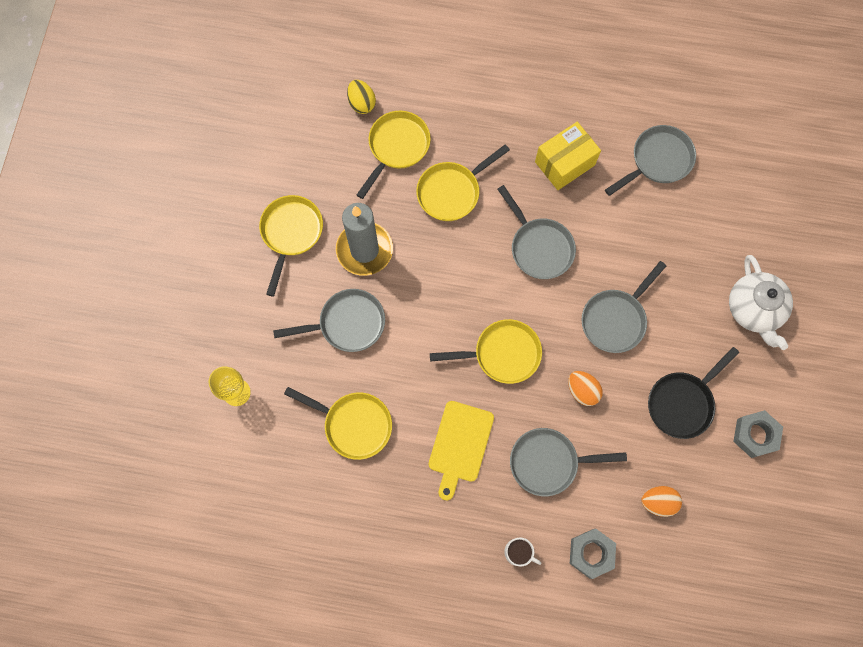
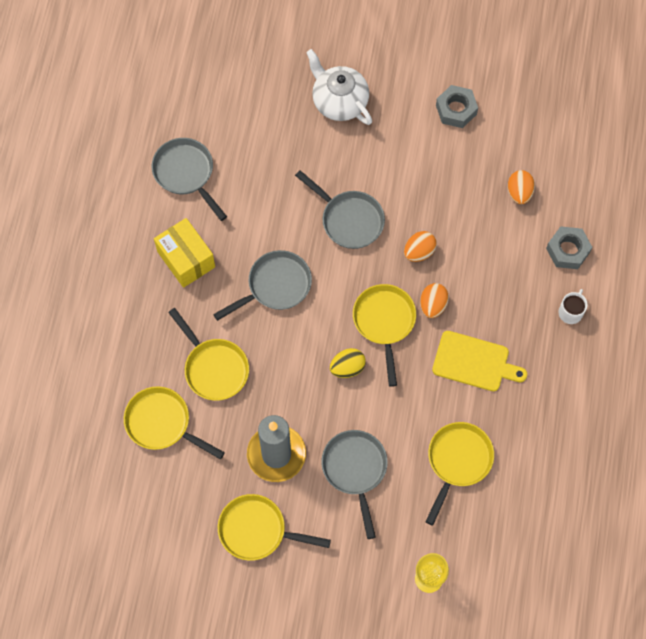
camera: 90 degrees left, 5 degrees down
yellow egg [347,80,376,114] -> yellow egg moved to [330,348,366,378]
grey pan [510,428,627,496] -> none
black pan [648,347,739,439] -> none
white teapot [729,255,793,350] -> white teapot turned 120 degrees counterclockwise [306,49,372,125]
none -> orange egg [420,283,449,318]

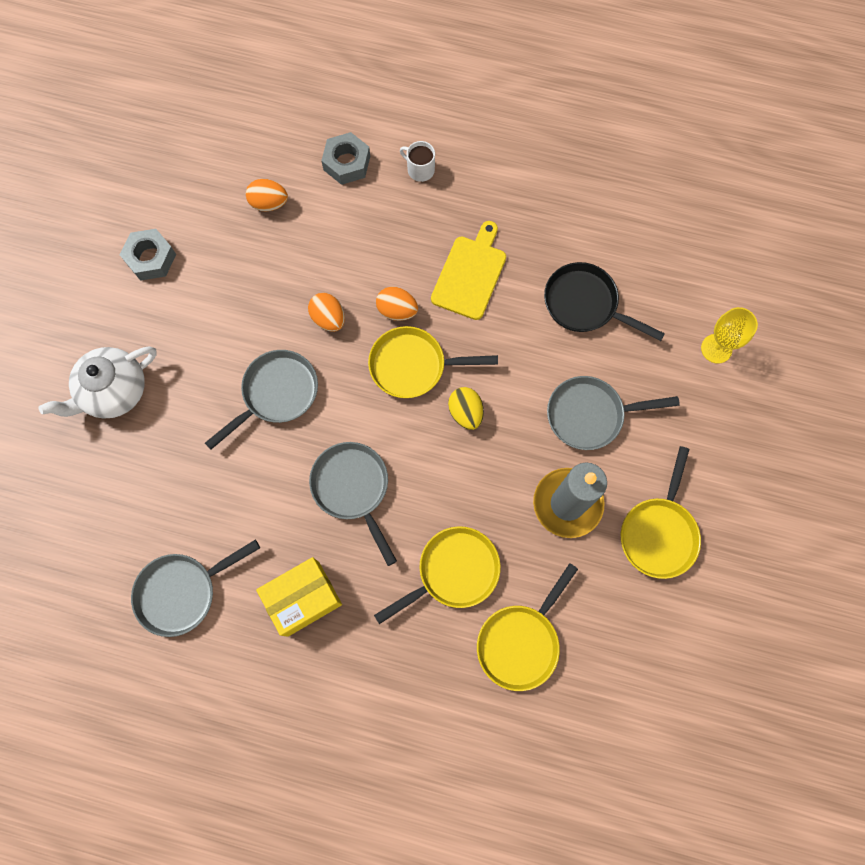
camera: 85 degrees left, 5 degrees up
yellow pan [425,422,494,526] -> black pan [544,262,665,341]

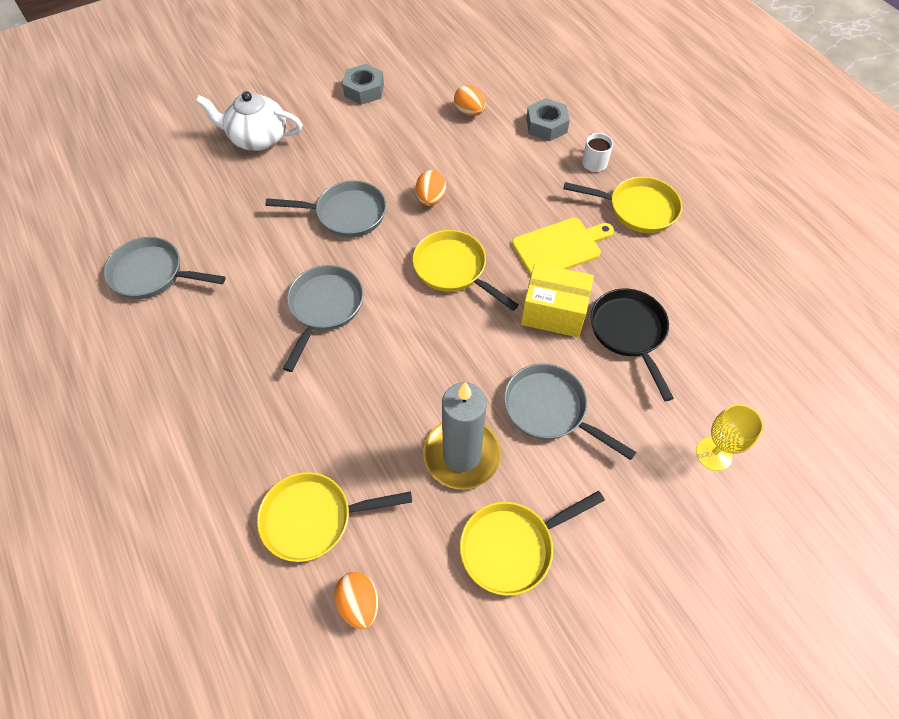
camera: 45 degrees right, 15 degrees down
yellow box [256,557,342,637] -> yellow box moved to [521,263,594,337]
yellow pan [374,526,501,624] -> yellow pan moved to [563,177,682,233]
orange egg [376,287,418,321] -> orange egg moved to [334,572,379,629]
yellow egg [448,387,484,430] -> none

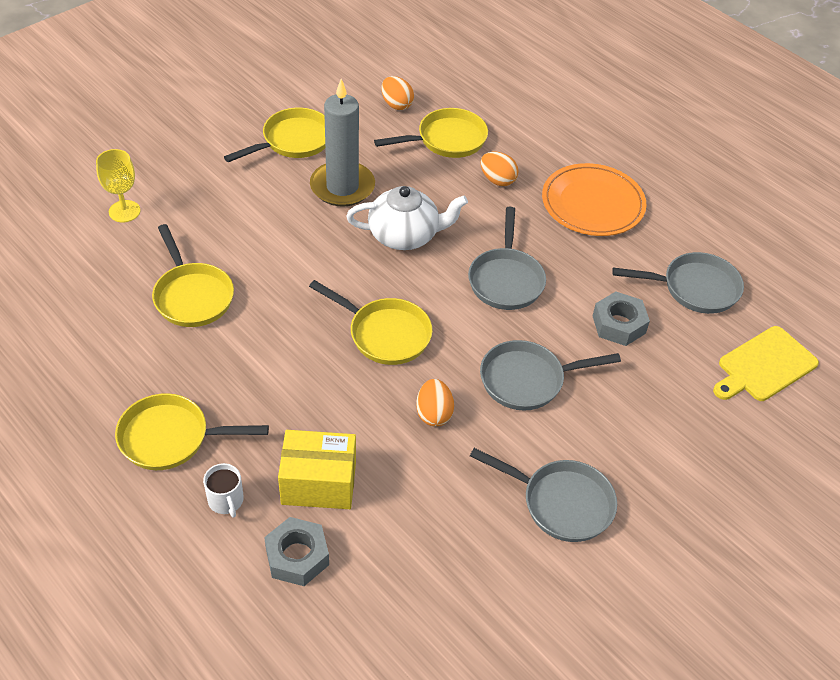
camera: 165 degrees right, 10 degrees down
white teapot [196,91,302,151] -> white teapot moved to [346,186,468,250]
grey nut [342,64,384,105] -> grey nut moved to [593,292,650,346]
orange egg [454,85,486,116] -> orange egg moved to [481,152,519,186]
grey pan [504,363,636,460] -> grey pan moved to [470,448,617,542]
yellow cutting board [512,218,614,276] -> yellow cutting board moved to [713,326,819,401]
yellow box [521,263,594,337] -> yellow box moved to [278,430,356,509]
black pan [591,289,674,401] -> yellow pan [152,224,234,327]
none -> orange plate [542,163,646,236]

